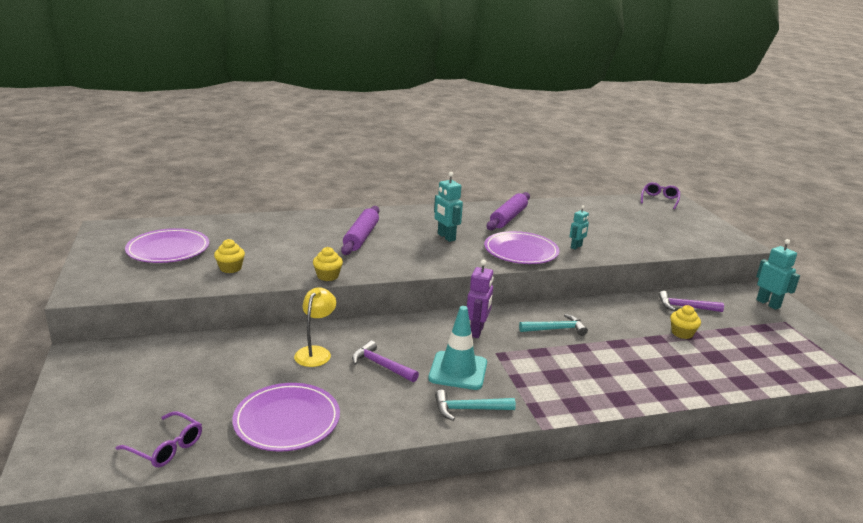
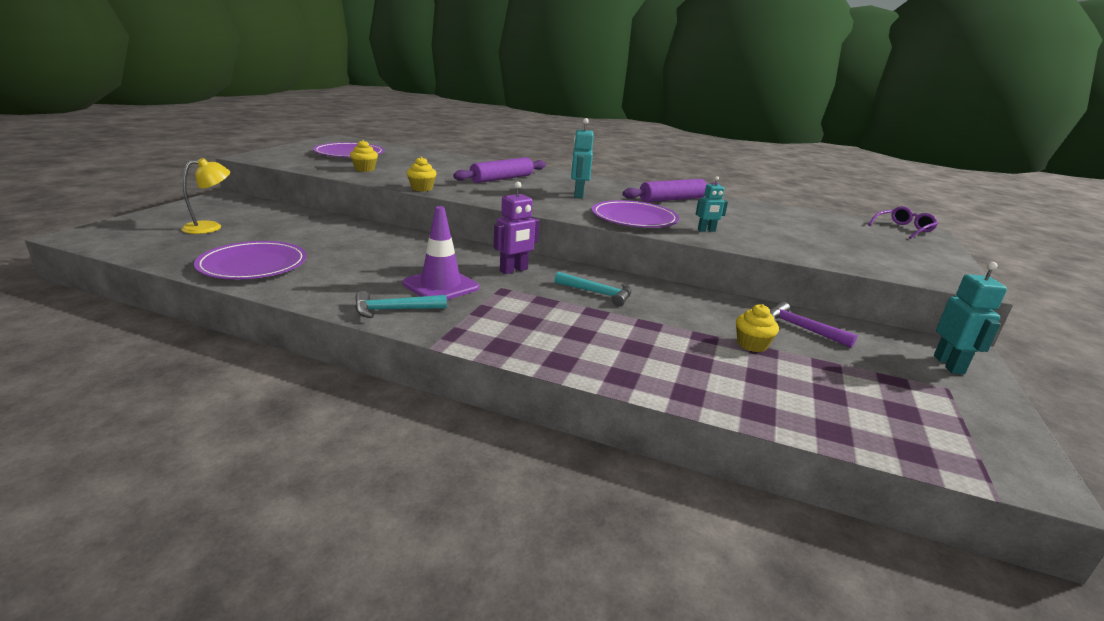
camera: 35 degrees right, 0 degrees up
purple glasses [116,411,202,467] -> none
yellow lamp [294,287,336,367] -> yellow lamp moved to [181,158,230,234]
purple hammer [352,340,419,382] -> none
turquoise traffic cone [428,306,487,390] -> purple traffic cone [402,206,479,300]
turquoise hammer [435,390,516,421] -> turquoise hammer turned 45 degrees counterclockwise [355,291,447,318]

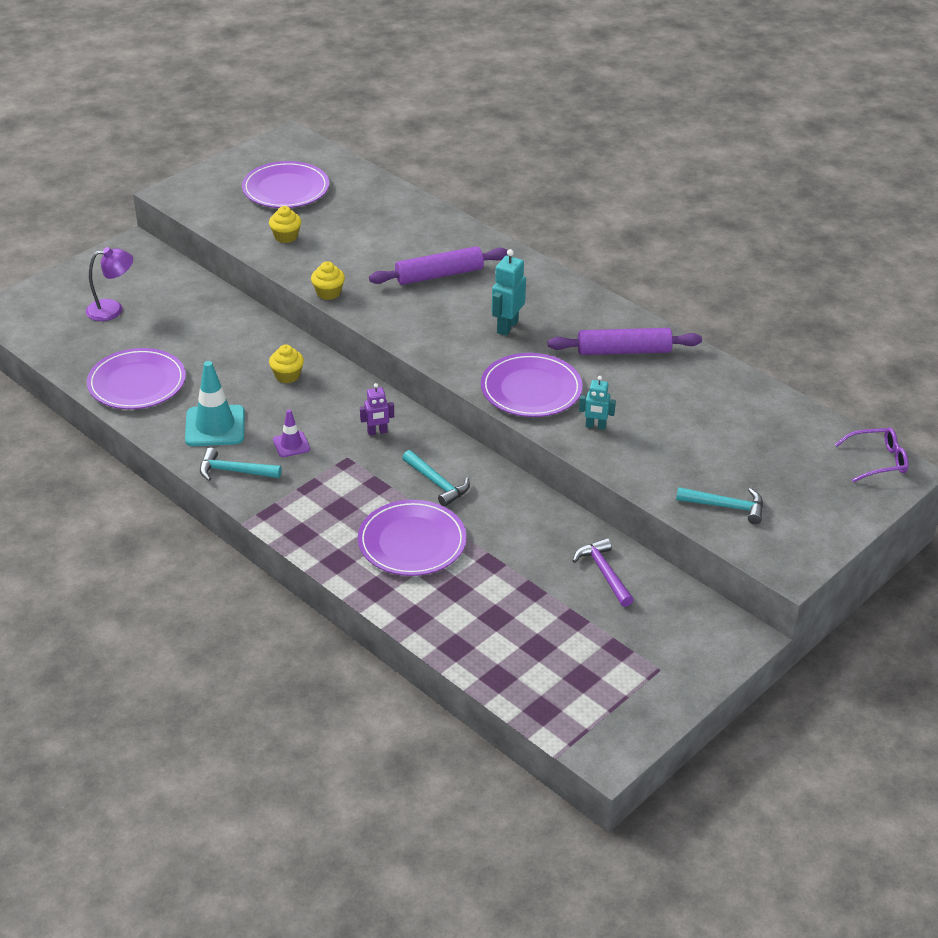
camera: 25 degrees right, 15 degrees up
yellow lamp [181,158,230,234] -> purple lamp [86,247,133,321]
purple traffic cone [402,206,479,300] -> purple traffic cone [273,409,310,457], size x0.55
purple robot [494,181,540,274] -> purple robot [360,383,394,436], size x0.64
yellow cupcake [736,304,779,352] -> yellow cupcake moved to [269,344,304,383]
turquoise robot [934,262,1007,375] -> none
none -> turquoise traffic cone [185,361,245,446]
none -> purple plate [358,500,467,576]
none -> turquoise hammer [676,487,763,524]

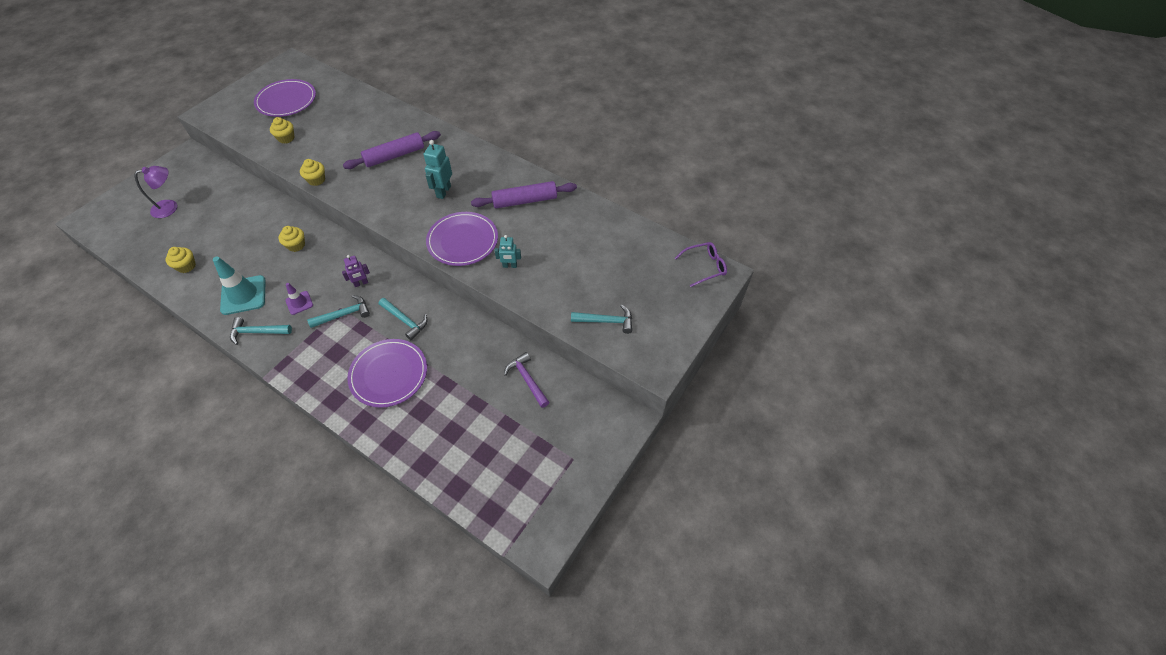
camera: 10 degrees left, 15 degrees up
purple plate [87,348,186,409] -> yellow cupcake [166,247,196,273]
none -> turquoise hammer [307,295,370,328]

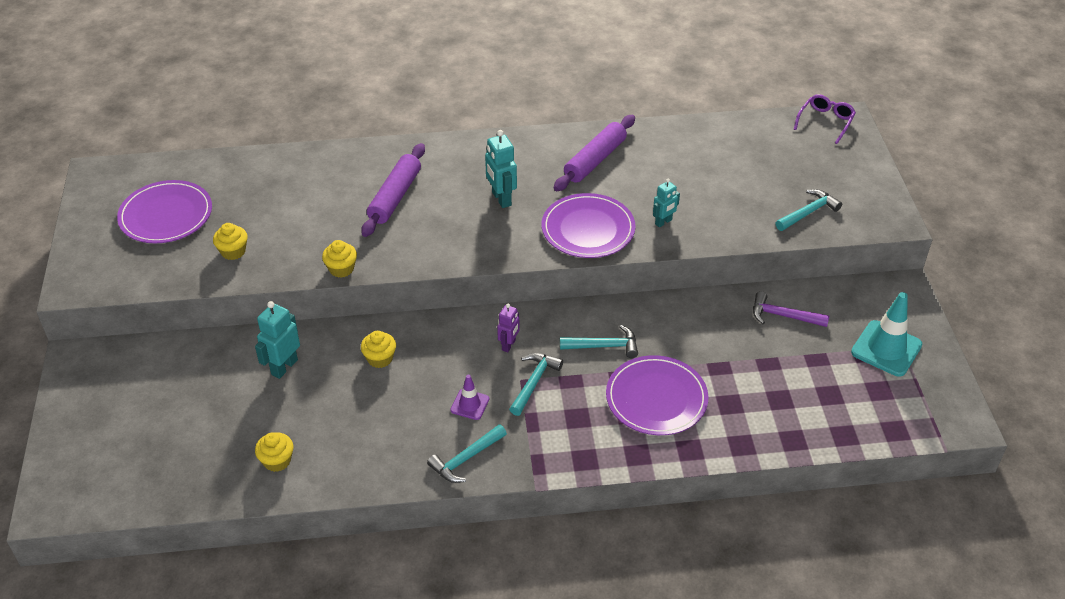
camera: 40 degrees left, 10 degrees down
purple lamp [135,166,177,218] -> none
turquoise traffic cone [213,257,266,315] -> turquoise traffic cone moved to [851,292,922,377]
none -> turquoise robot [255,301,300,379]

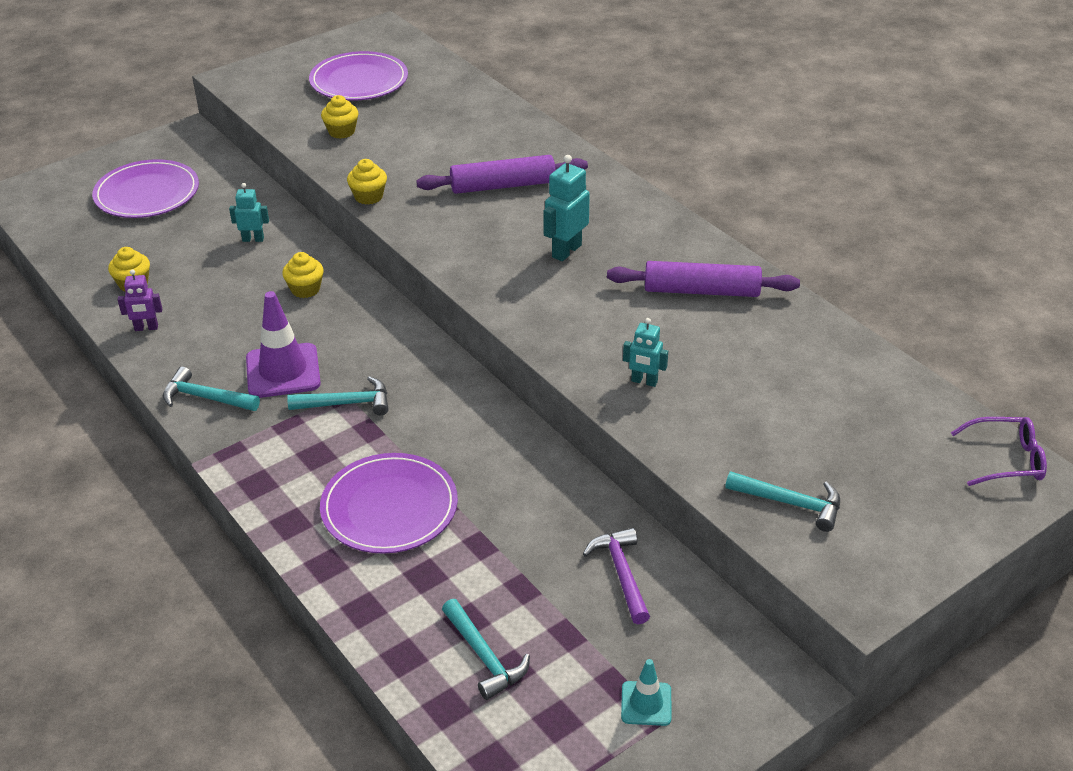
camera: 60 degrees right, 5 degrees down
turquoise robot [255,301,300,379] -> turquoise robot [229,183,269,242], size x0.64
purple traffic cone [450,375,489,420] -> purple traffic cone [246,291,321,398], size x1.83
purple robot [497,304,519,352] -> purple robot moved to [118,269,162,331]
purple plate [542,193,636,258] -> purple plate moved to [92,159,199,218]
turquoise hammer [560,325,638,358] -> turquoise hammer moved to [442,599,530,700]
turquoise traffic cone [851,292,922,377] -> turquoise traffic cone [621,659,672,726], size x0.55

